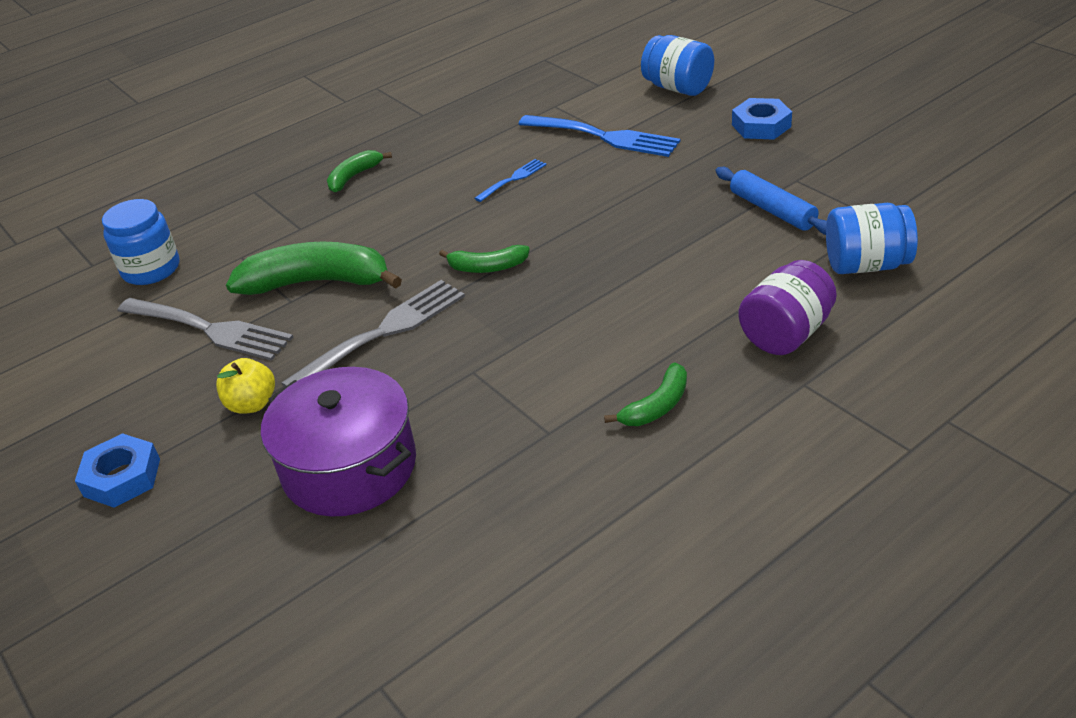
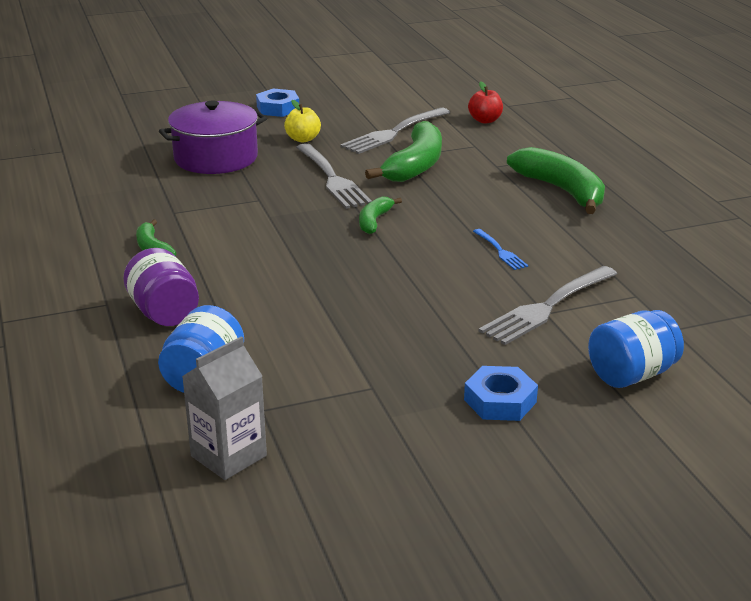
camera: 105 degrees right, 10 degrees down
blue jar [102,199,179,285] -> red apple [468,81,503,123]
green banana [327,150,392,192] -> green banana [507,147,605,214], size x1.92
blue fork [518,115,681,157] -> grey fork [479,266,617,345]
blue rolling pin [715,167,827,235] -> none
none -> grey carton [182,336,267,480]

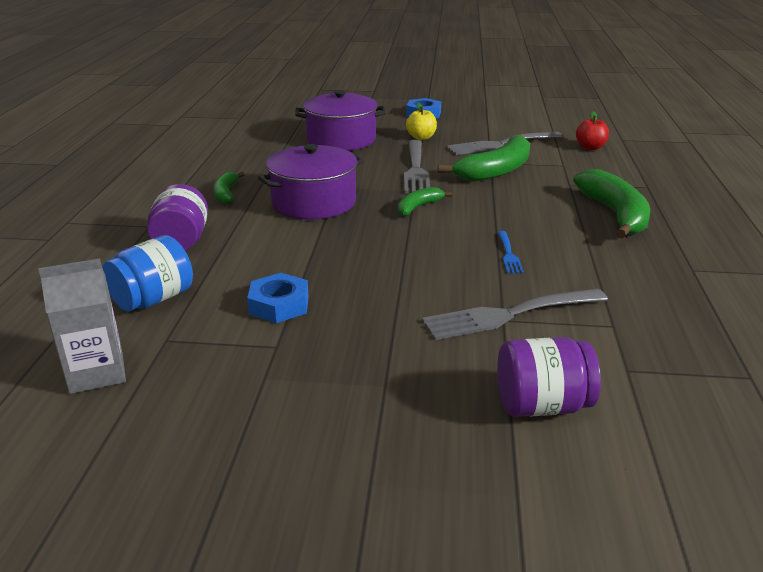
camera: 25 degrees right, 0 degrees up
blue nut [464,366,538,421] -> blue nut moved to [247,273,309,323]
blue jar [588,310,684,388] -> purple jar [497,337,601,417]
none -> purple pot [258,144,364,220]

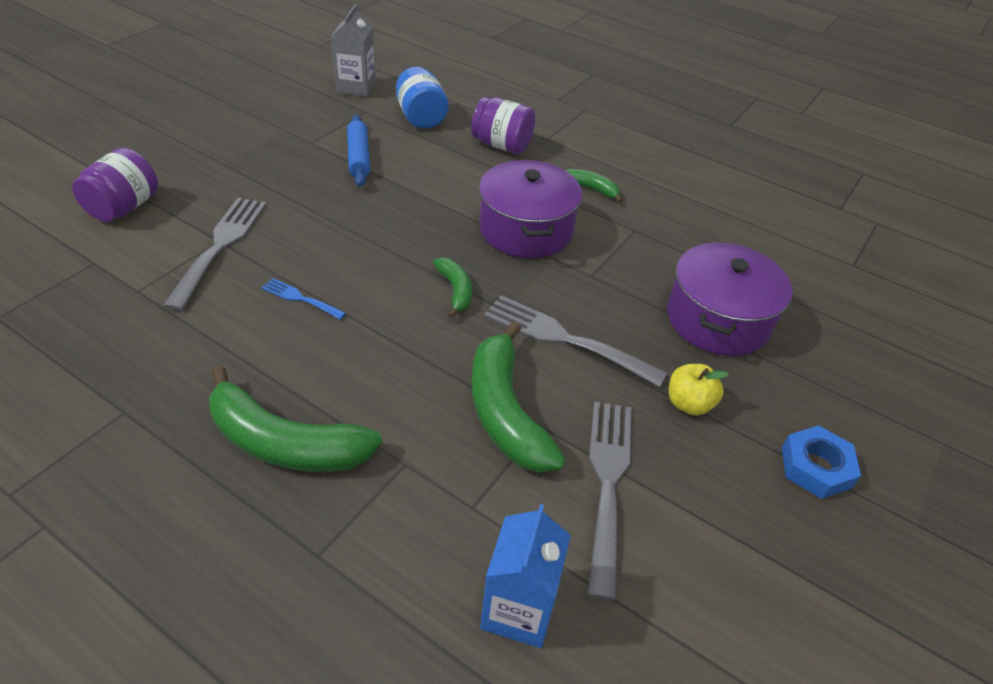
camera: 115 degrees right, 15 degrees up
blue nut [247,273,309,323] -> blue rolling pin [347,115,370,187]
red apple [576,111,609,150] -> blue carton [480,504,571,648]

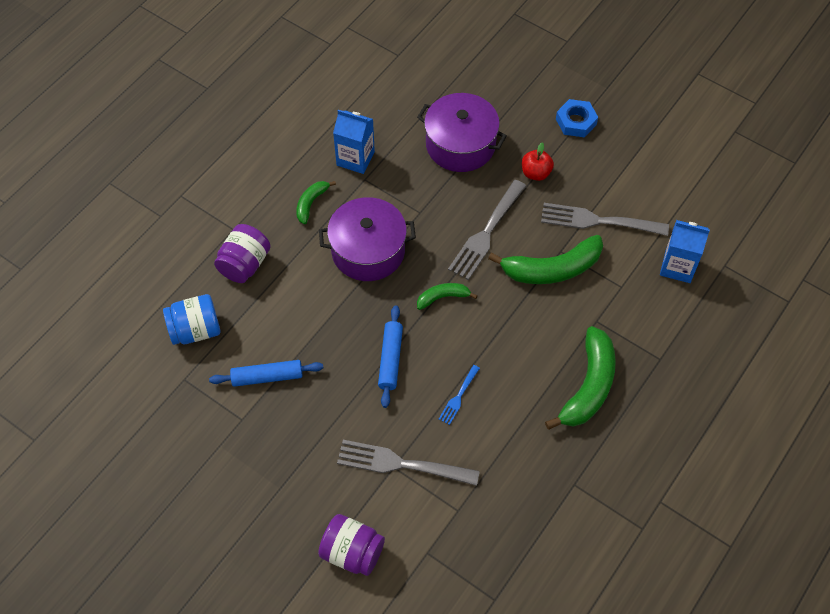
camera: 85 degrees left, 15 degrees up
grey carton [331,5,376,97] -> none
yellow apple [669,364,729,415] -> red apple [522,142,554,181]
none -> blue carton [333,110,375,174]
none -> blue rolling pin [378,305,403,408]

